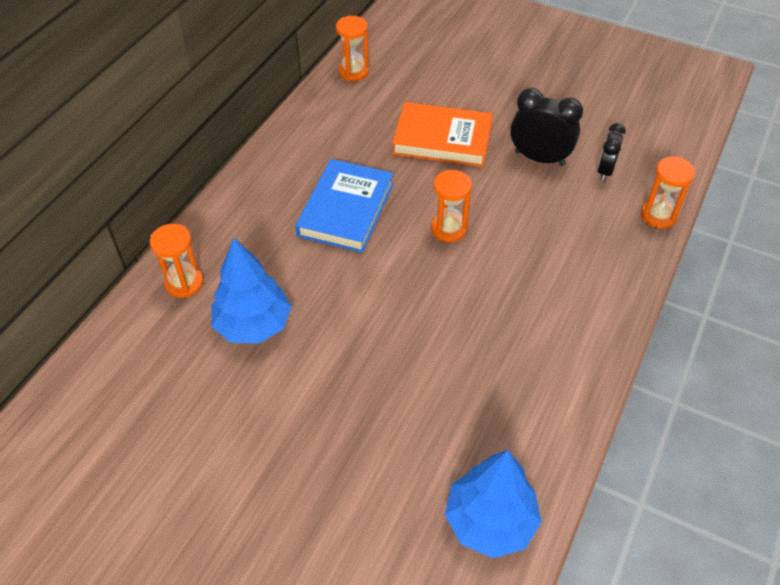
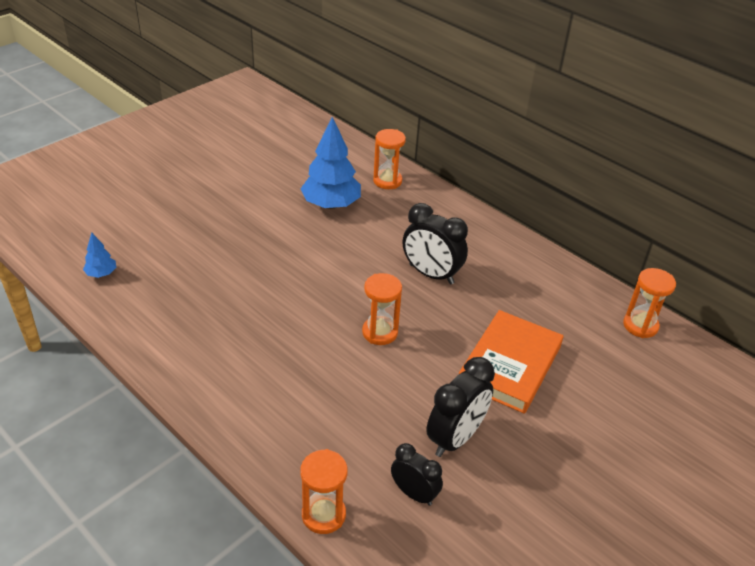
camera: 105 degrees right, 10 degrees down
blue book [296,159,393,253] -> black clock [403,203,468,284]
blue tree [445,450,542,558] -> blue tree [83,233,116,278], size x0.47

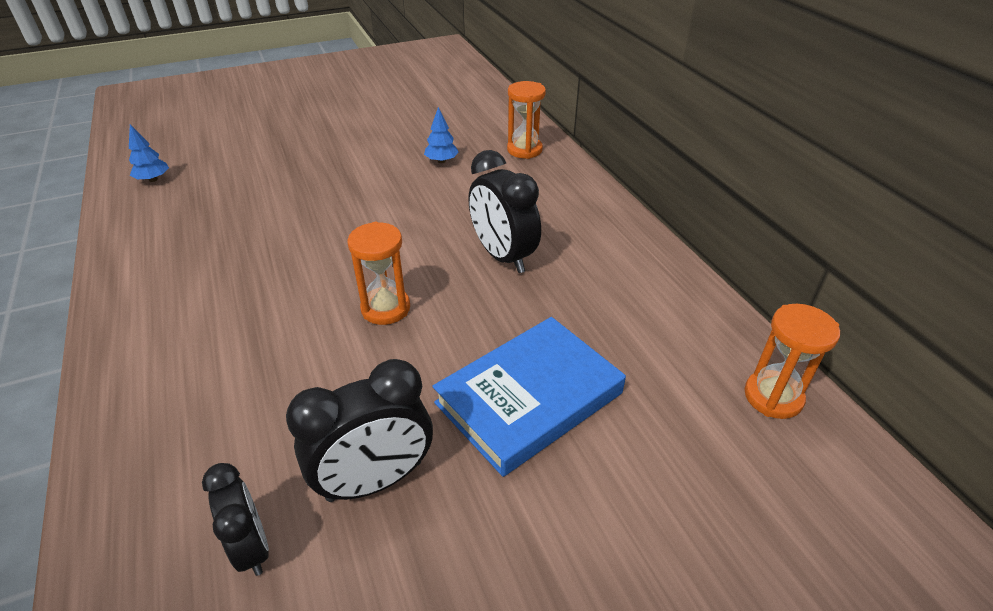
camera: 25 degrees right, 0 degrees up
orange hourglass [300,449,348,534] -> none
blue tree [301,117,361,209] -> blue tree [424,107,459,163], size x0.47
orange book [459,310,563,414] -> blue book [432,317,626,477]

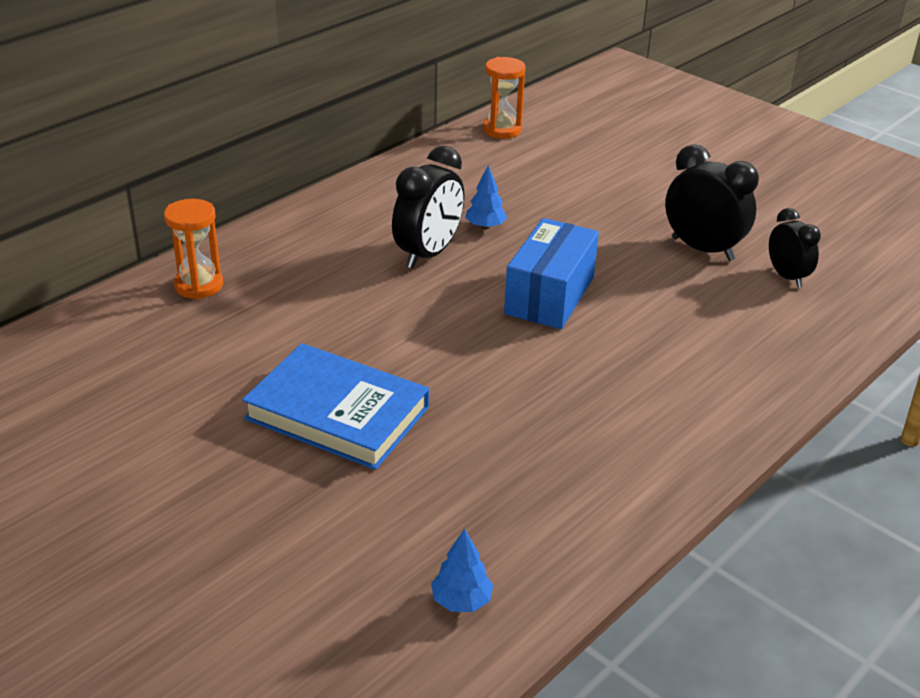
camera: 115 degrees left, 5 degrees down
black clock [202,463,269,576] -> black clock turned 120 degrees clockwise [769,208,821,288]
orange hourglass [347,222,410,325] -> blue box [504,218,599,329]
blue tree [424,107,459,163] -> blue tree moved to [465,165,507,229]
blue book [432,317,626,477] -> blue book moved to [242,343,429,470]

